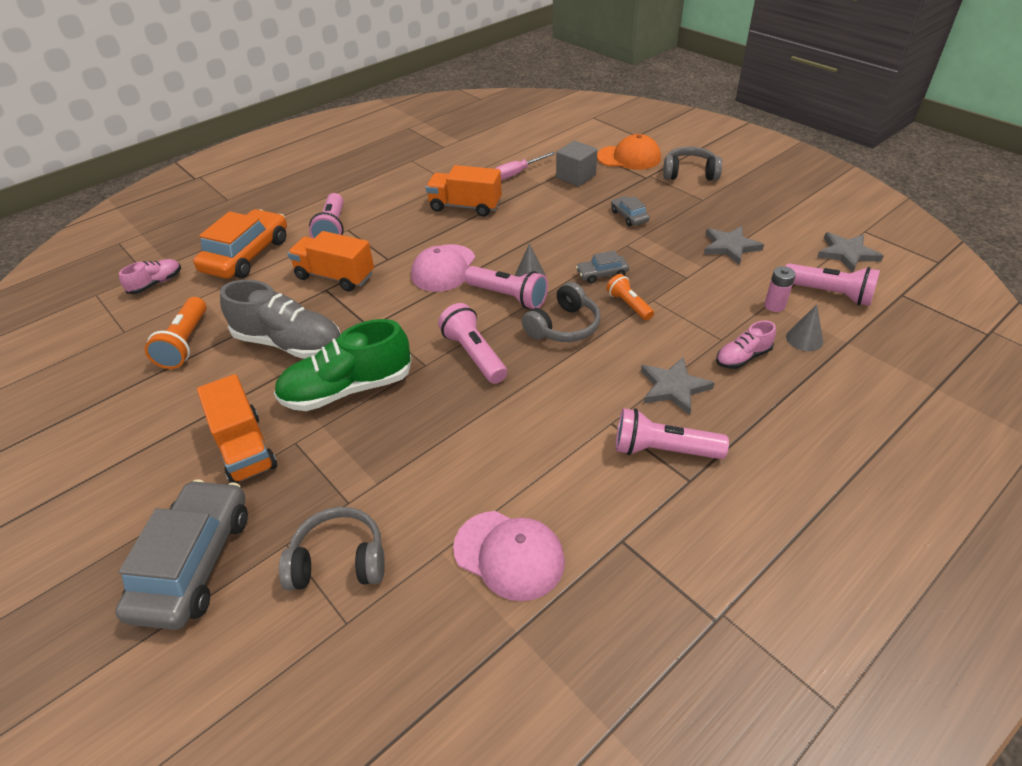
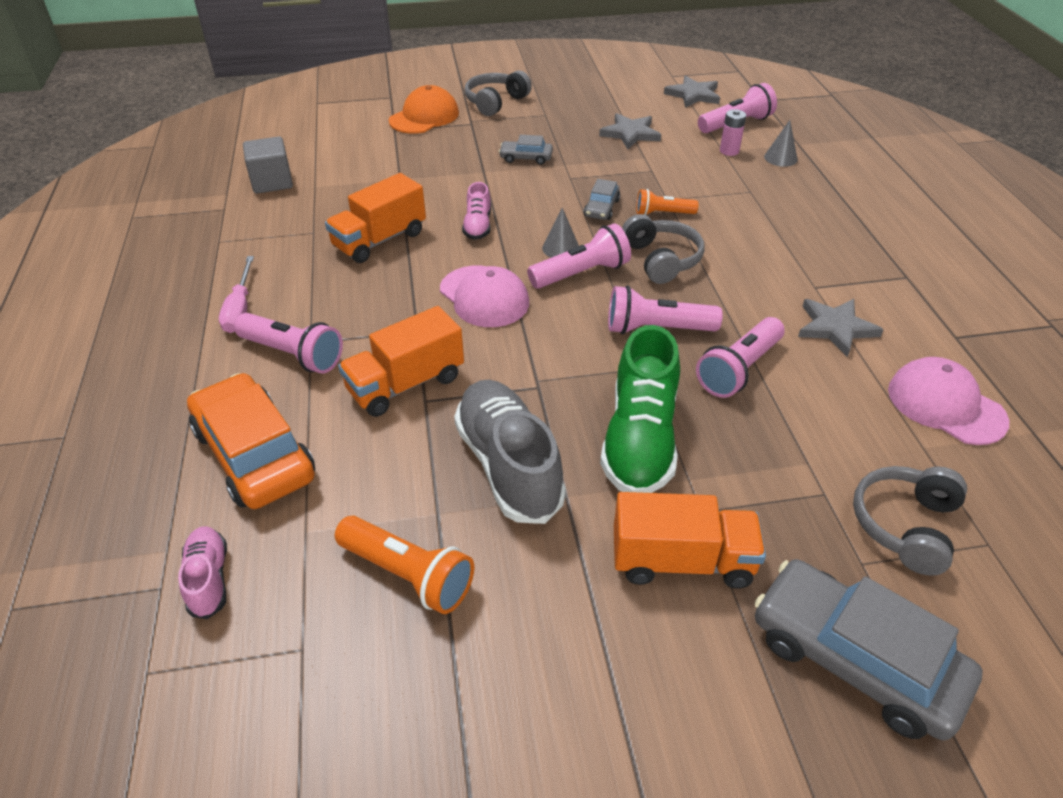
camera: 60 degrees left, 0 degrees up
grey shoe [220,280,341,359] -> grey shoe turned 75 degrees counterclockwise [454,380,566,524]
pink cap [453,511,565,601] -> pink cap turned 105 degrees counterclockwise [888,357,1009,445]
pink screwdriver [495,152,556,180] -> pink screwdriver moved to [219,256,254,333]
grey cube [556,141,597,186] -> grey cube moved to [243,137,293,194]
pink flashlight [616,408,729,459] -> pink flashlight moved to [696,317,784,398]
grey star [641,357,714,415] -> grey star moved to [798,299,884,357]
pink shoe [716,321,776,369] -> pink shoe moved to [462,182,491,240]

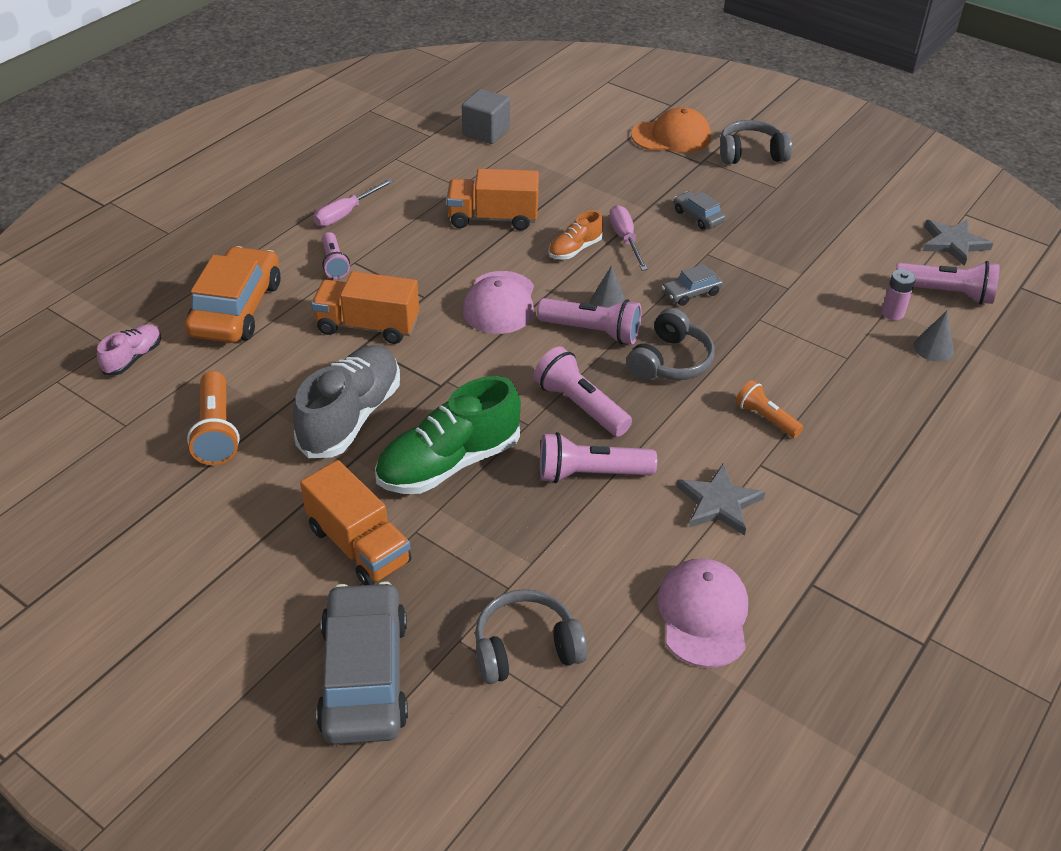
camera: 45 degrees right, 0 degrees up
pink flashlight [234,313,343,374] -> pink flashlight [322,232,350,279], size x0.64
pink shoe [462,182,491,240] -> orange shoe [549,210,603,259]
grey star [599,113,661,149] -> none
orange flashlight [636,189,699,215] -> orange flashlight moved to [736,380,803,438]
none -> pink screwdriver [609,205,648,271]

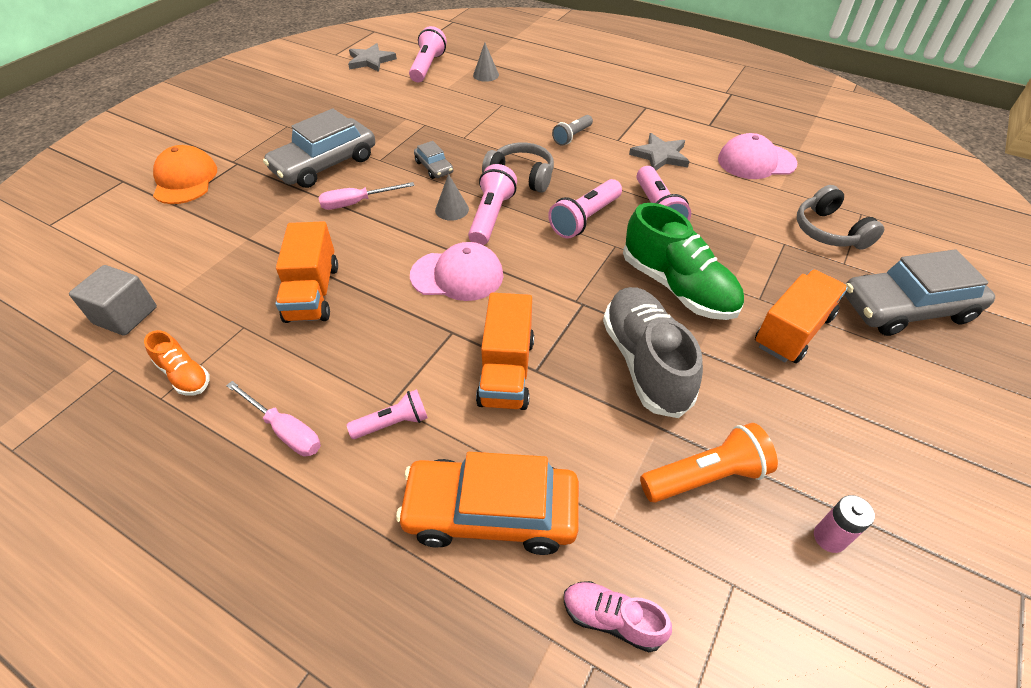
camera: 95 degrees left, 5 degrees up
grey shoe [293,345,400,458] -> grey shoe turned 60 degrees clockwise [603,287,703,418]
orange shoe [549,210,603,259] -> orange shoe moved to [144,330,210,395]
grey car [673,191,726,229] -> grey car [263,108,375,188], size x2.11
grey headphones [720,120,792,164] -> none
orange flashlight [736,380,803,438] -> grey flashlight [552,115,593,146]
pink battery [881,269,916,320] -> pink battery moved to [814,495,875,553]

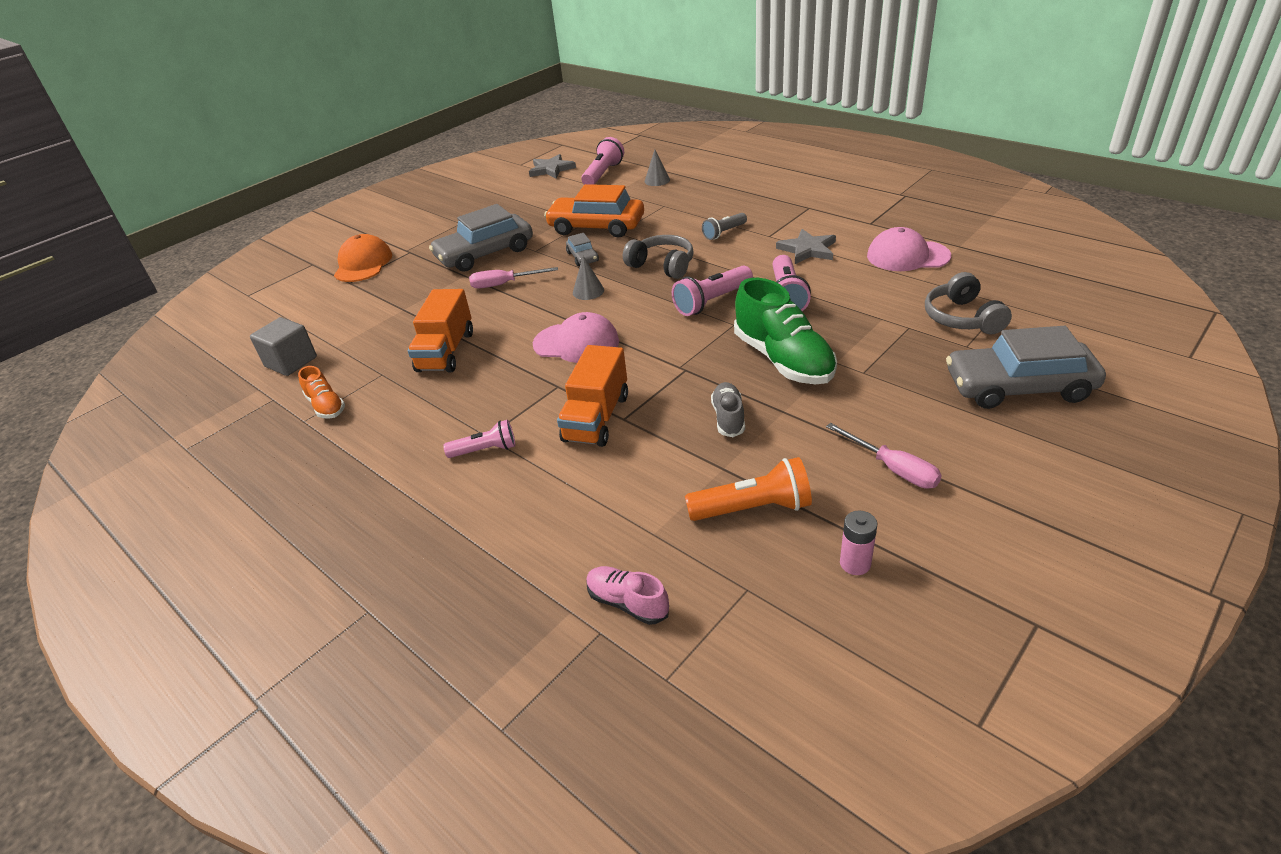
camera: 15 degrees right, 10 degrees down
pink screwdriver [226,381,321,456] -> pink screwdriver moved to [826,423,942,489]
orange car [396,452,579,555] -> orange car moved to [544,184,644,238]
pink flashlight [468,164,517,245] -> none
grey shoe [603,287,703,418] -> grey shoe [711,382,745,437], size x0.51
orange truck [755,270,848,363] -> none

